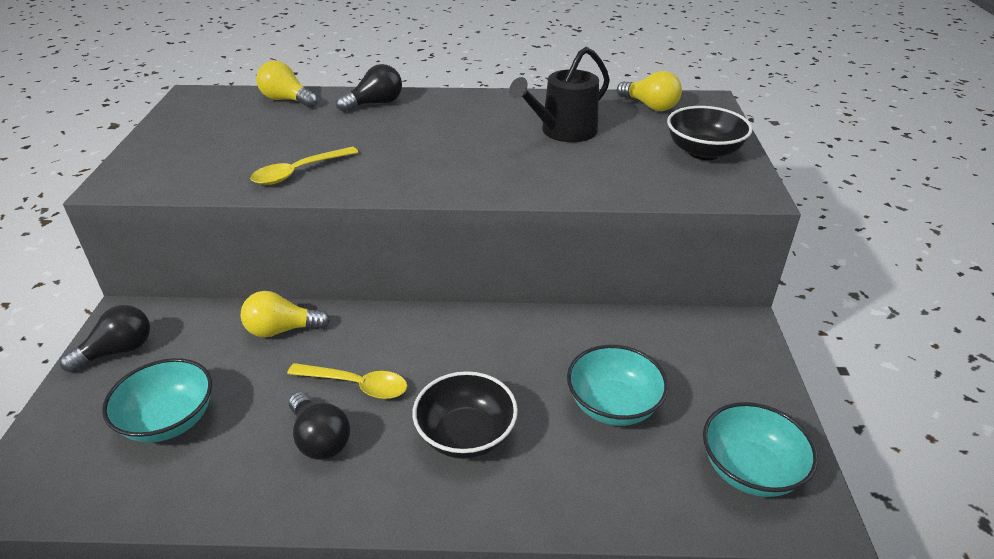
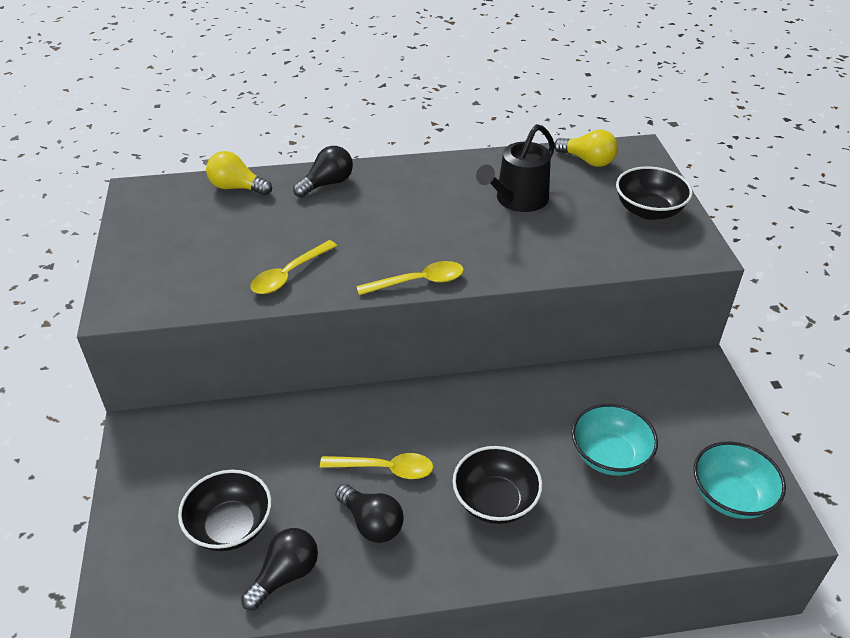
camera: 10 degrees left, 5 degrees up
black light bulb [60,305,150,372] -> black light bulb moved to [241,528,318,610]
turquoise bowl [102,358,212,443] -> black bowl [178,470,272,551]
yellow light bulb [241,291,330,337] -> none
none -> yellow spoon [356,261,464,295]

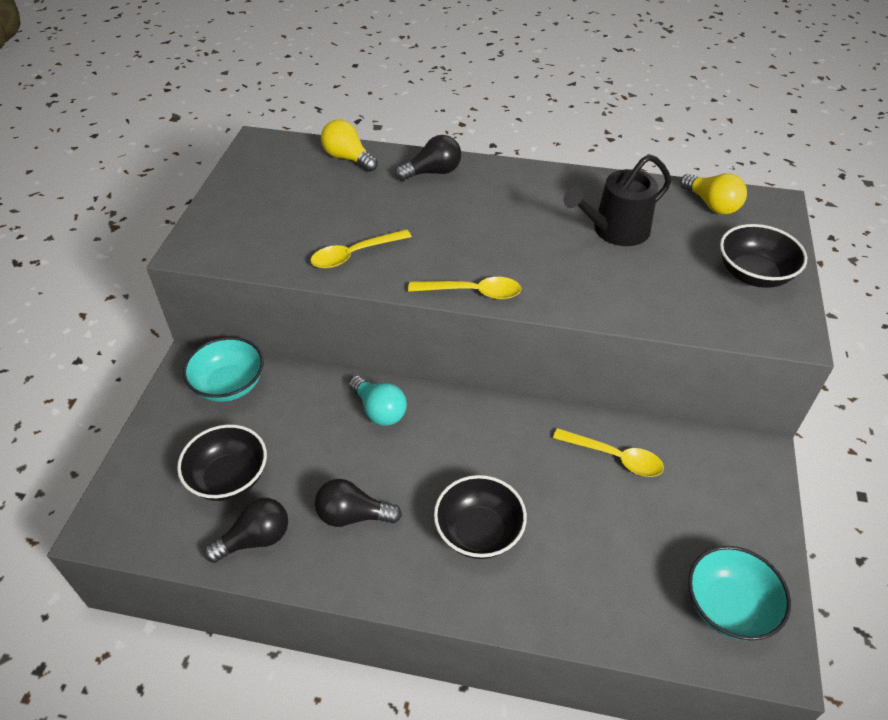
camera: 20 degrees right, 5 degrees up
yellow spoon [320,453,433,479] -> yellow spoon moved to [553,428,664,477]
black light bulb [335,484,404,543] -> black light bulb turned 120 degrees clockwise [315,479,402,527]
turquoise bowl [571,404,658,476] -> turquoise bowl moved to [183,337,264,402]
none -> turquoise light bulb [349,376,407,426]

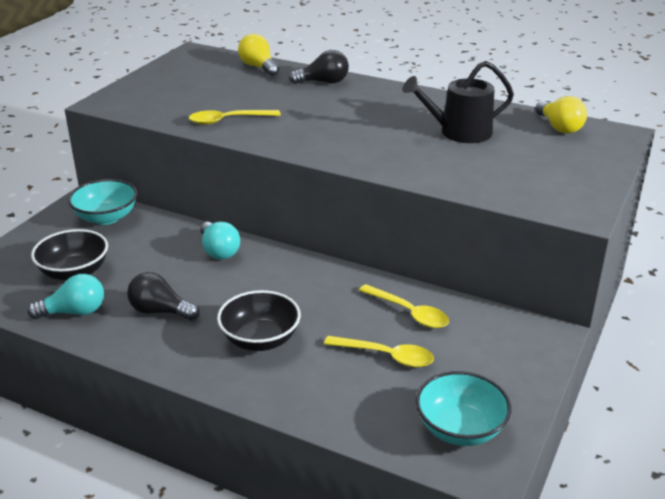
camera: 15 degrees right, 15 degrees down
black light bulb [204,498,288,563] -> turquoise light bulb [27,274,104,319]
yellow spoon [408,277,522,299] -> yellow spoon moved to [324,336,434,367]
black bowl [720,224,807,288] -> none

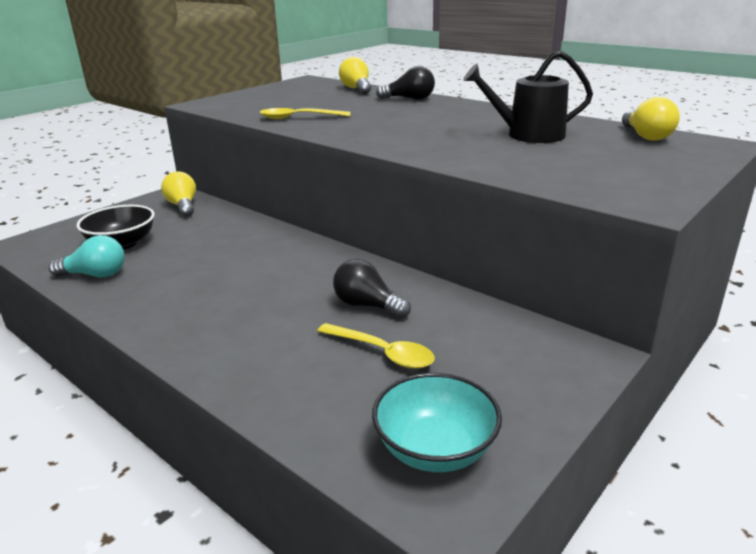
camera: 15 degrees right, 5 degrees down
turquoise bowl [68,179,137,225] -> yellow light bulb [161,171,196,217]
black light bulb [127,272,200,321] -> black light bulb moved to [333,259,411,318]
turquoise light bulb [200,222,240,259] -> none
black bowl [217,290,301,351] -> none
yellow spoon [359,284,449,328] -> none

